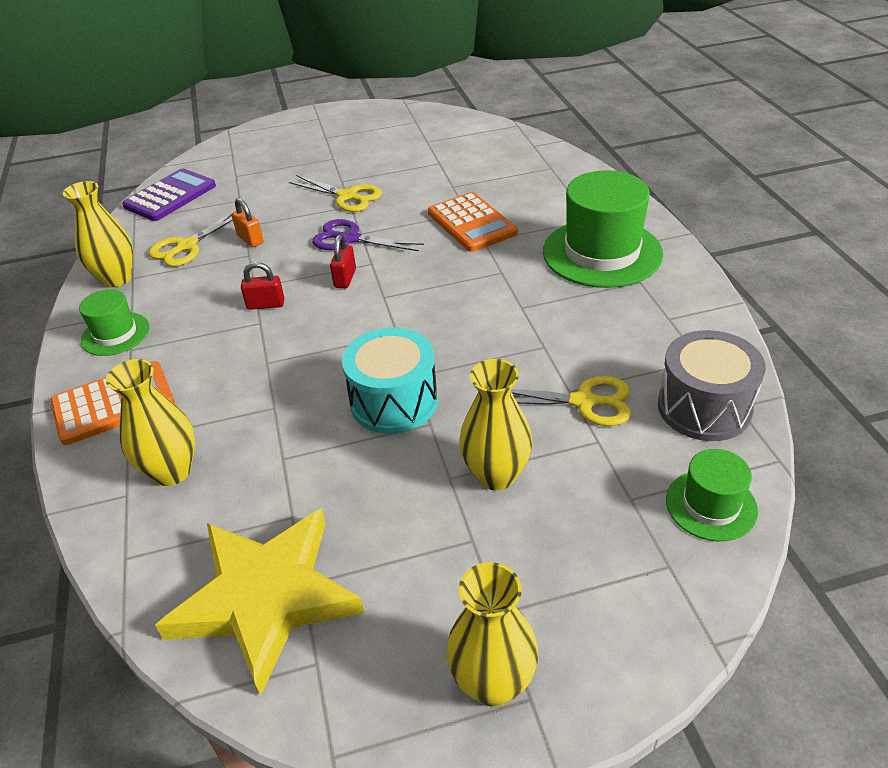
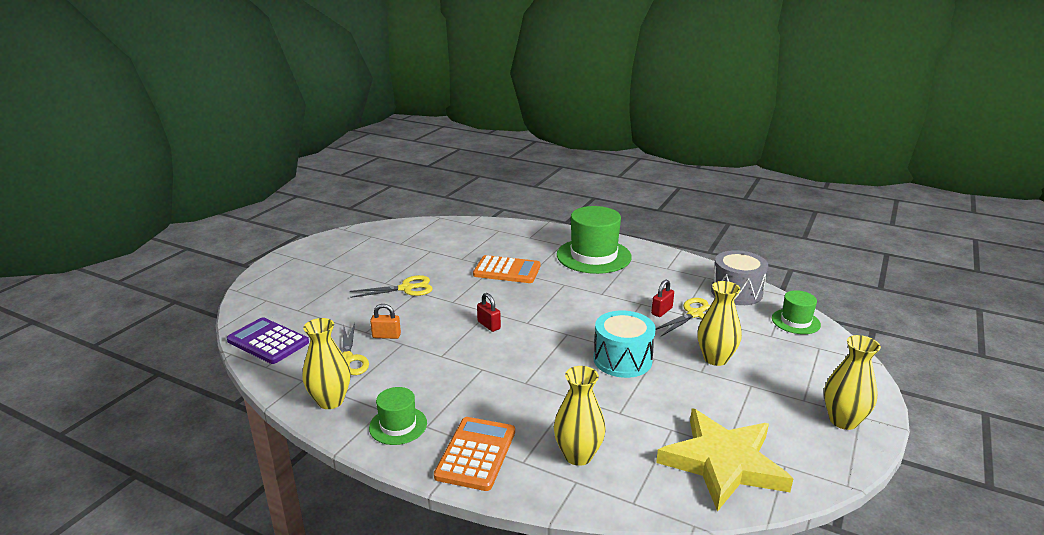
camera: 50 degrees left, 15 degrees down
purple calculator [122,169,216,221] -> purple calculator turned 45 degrees counterclockwise [227,317,309,364]
red padlock [241,262,284,310] -> red padlock moved to [651,280,674,317]
purple scissors [312,219,424,251] -> none

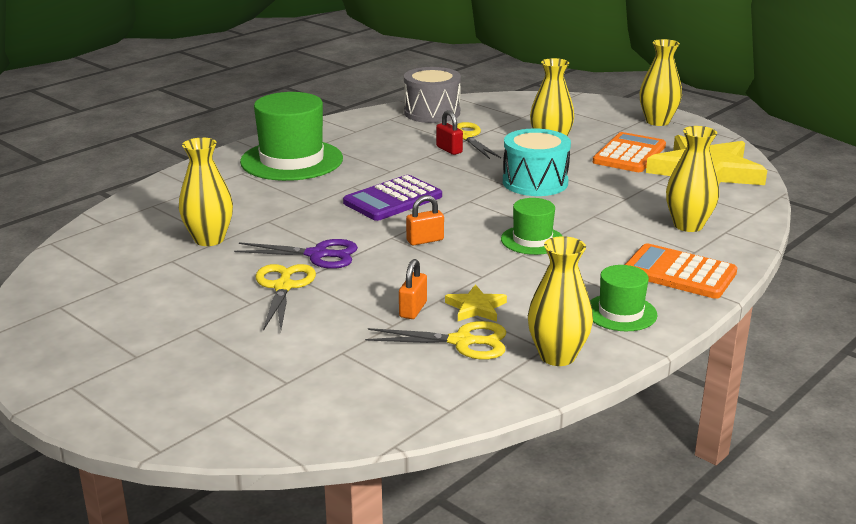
camera: 75 degrees left, 0 degrees up
purple calculator [227,317,309,364] -> purple calculator moved to [343,175,442,221]
orange calculator [473,255,541,283] -> orange calculator moved to [593,132,666,172]
red padlock [477,293,501,332] -> orange padlock [406,195,444,245]
green hat [772,290,821,334] -> green hat moved to [501,198,562,255]
none -> yellow vase [179,138,233,246]
none -> purple scissors [234,239,358,269]
none -> yellow star [445,284,507,322]

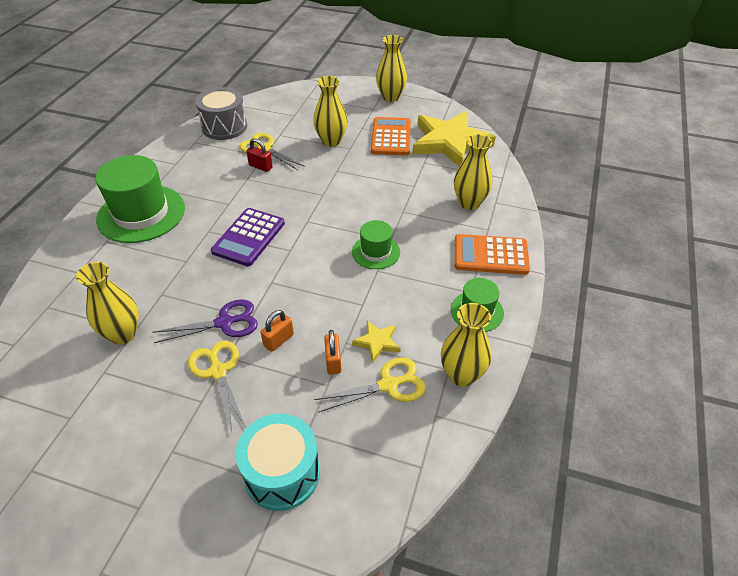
camera: 25 degrees left, 20 degrees up
orange padlock [406,195,444,245] -> orange padlock moved to [261,310,294,352]
turquoise drum [503,128,571,196] -> turquoise drum moved to [236,414,320,511]

